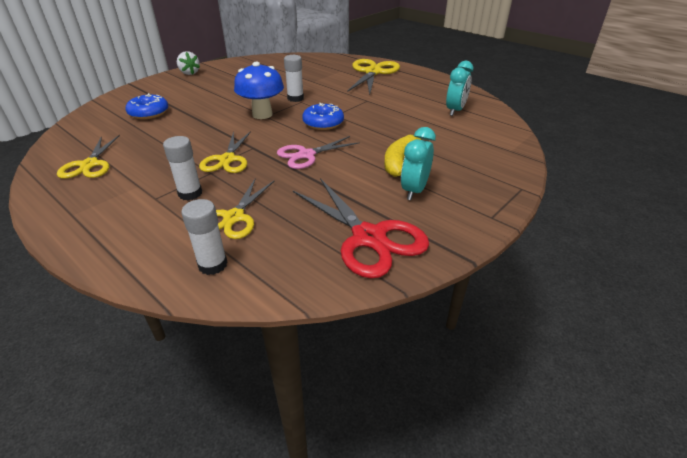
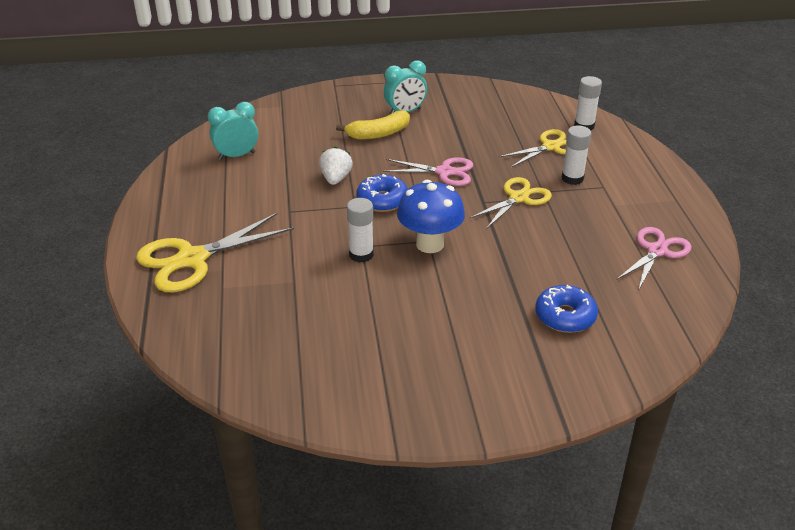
camera: 140 degrees left, 0 degrees up
yellow scissors [57,135,120,179] -> pink scissors [616,227,692,291]
white strawberry [177,51,200,75] -> white strawberry moved to [319,146,353,185]
red scissors [293,178,429,278] -> none

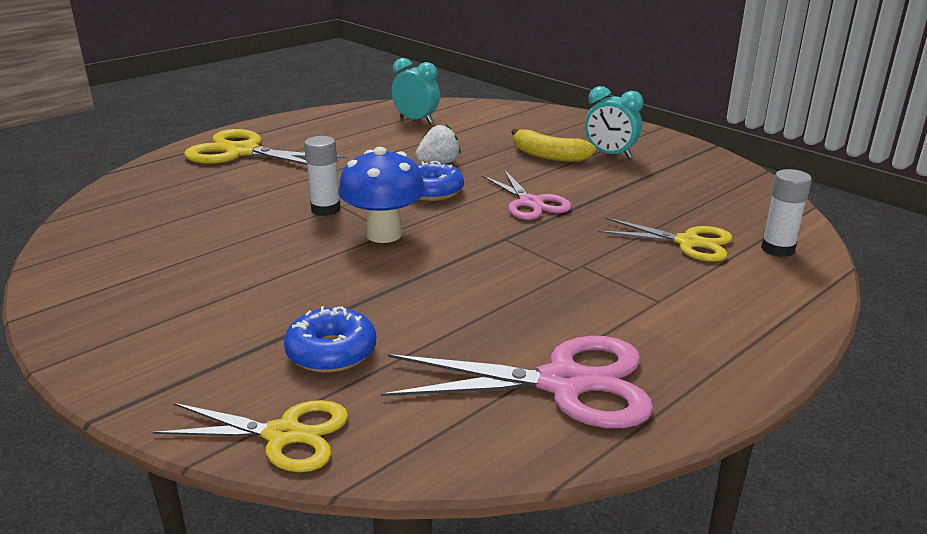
camera: 55 degrees right, 10 degrees down
yellow scissors [469,177,552,229] -> yellow scissors moved to [153,400,348,472]
white glue stick [562,126,592,185] -> none
pink scissors [616,227,692,291] -> pink scissors [381,336,653,428], size x1.53

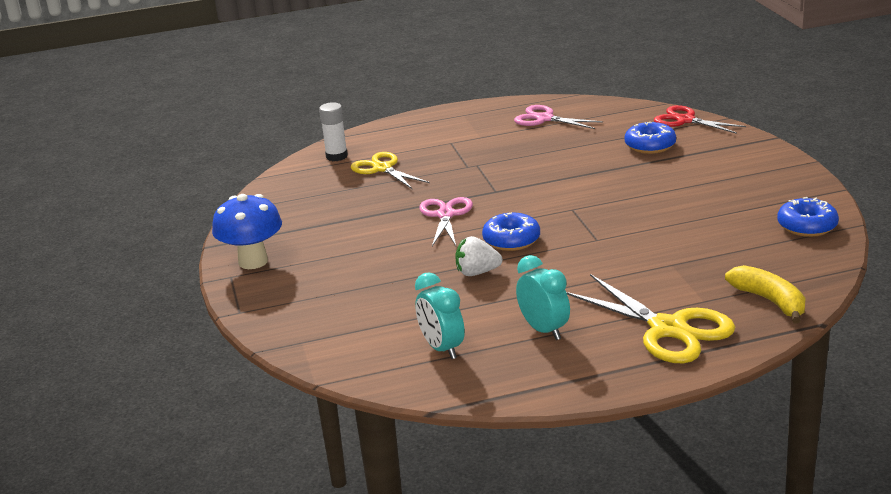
camera: 150 degrees left, 0 degrees up
yellow scissors [153,400,348,472] -> red scissors [654,105,746,134]
white glue stick [304,136,341,216] -> none
blue mushroom [338,147,425,243] -> blue mushroom moved to [212,194,282,269]
pink scissors [381,336,653,428] -> pink scissors [514,105,603,129], size x0.65
yellow banana [511,129,596,162] -> yellow banana moved to [725,265,806,324]
turquoise clock [585,86,643,159] -> turquoise clock moved to [516,255,570,340]
none -> blue donut [777,197,839,237]

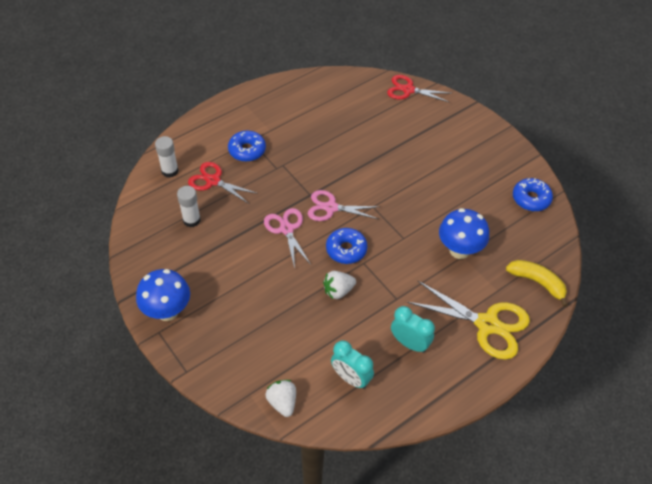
camera: 25 degrees left, 25 degrees up
yellow scissors [351,152,430,189] -> red scissors [188,162,258,204]
pink scissors [514,105,603,129] -> pink scissors moved to [308,190,380,221]
blue donut [625,122,676,154] -> blue donut moved to [228,131,266,162]
none -> white glue stick [177,186,201,227]
none -> white strawberry [265,380,296,417]
none -> blue mushroom [439,208,489,259]

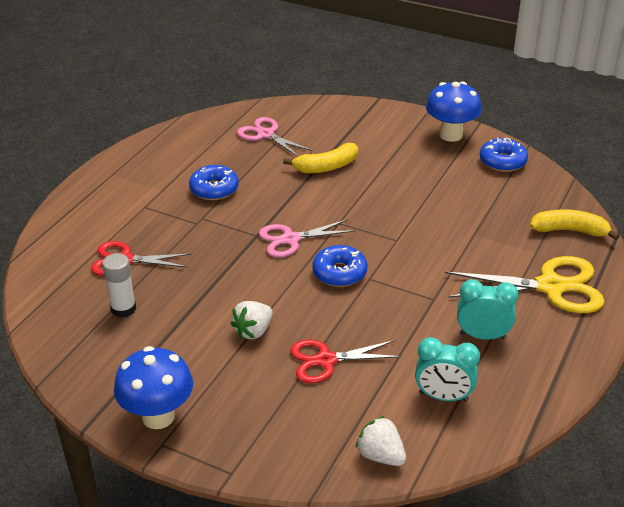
camera: 25 degrees left, 15 degrees down
white glue stick [155,136,179,178] -> none
blue donut [228,131,266,162] -> blue donut moved to [189,165,239,200]
pink scissors [264,208,311,268] -> pink scissors moved to [237,117,313,157]
white strawberry [323,271,356,299] -> white strawberry moved to [231,301,272,339]
red scissors [387,75,450,103] -> red scissors moved to [290,339,402,383]
blue mushroom [439,208,489,259] -> blue mushroom moved to [426,81,482,142]
none -> yellow banana [283,143,358,173]

